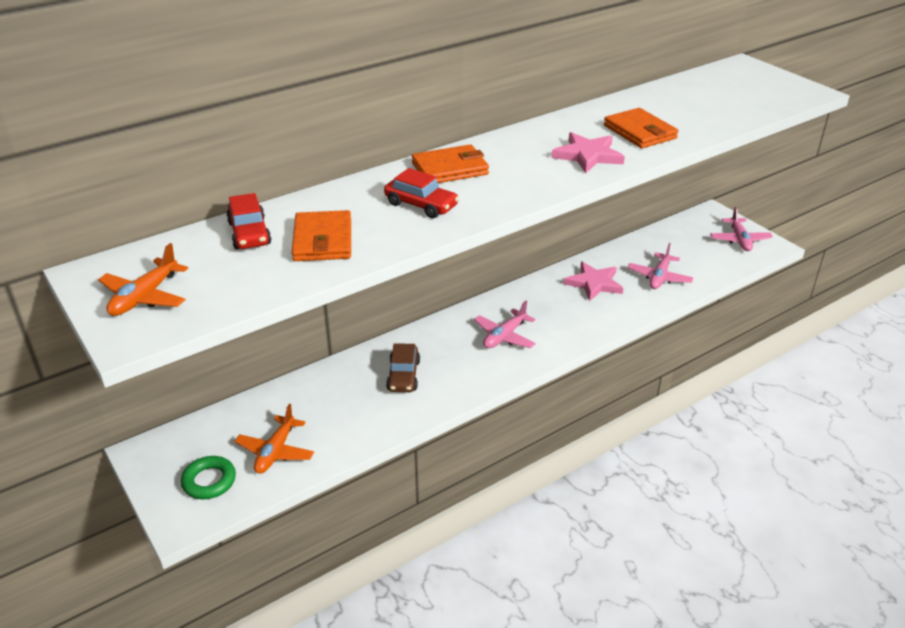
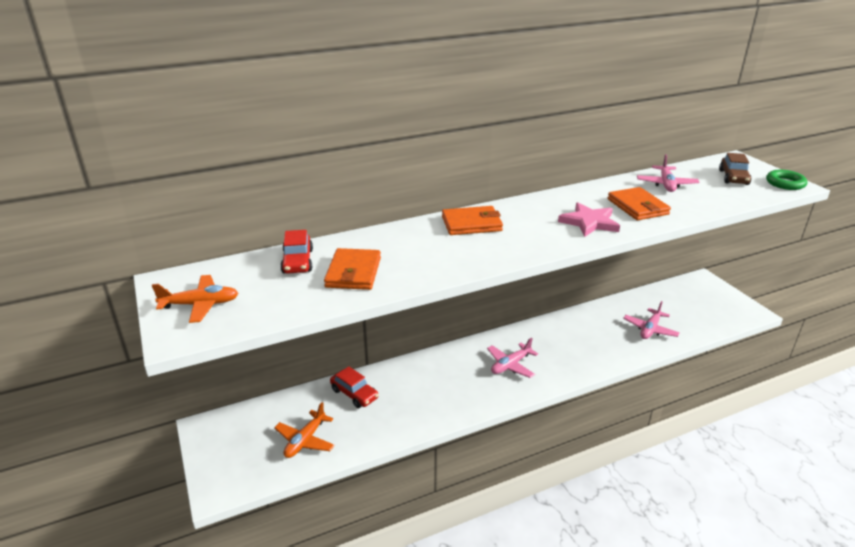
camera: 10 degrees right, 5 degrees down
orange plane [98,243,188,316] -> orange plane turned 135 degrees counterclockwise [152,275,238,323]
green ring [181,456,236,499] -> green ring moved to [766,170,807,190]
red car [384,168,459,218] -> red car moved to [330,366,379,408]
brown car [386,343,420,392] -> brown car moved to [719,153,751,185]
pink star [564,262,623,301] -> none
pink plane [710,207,773,251] -> pink plane moved to [637,154,700,192]

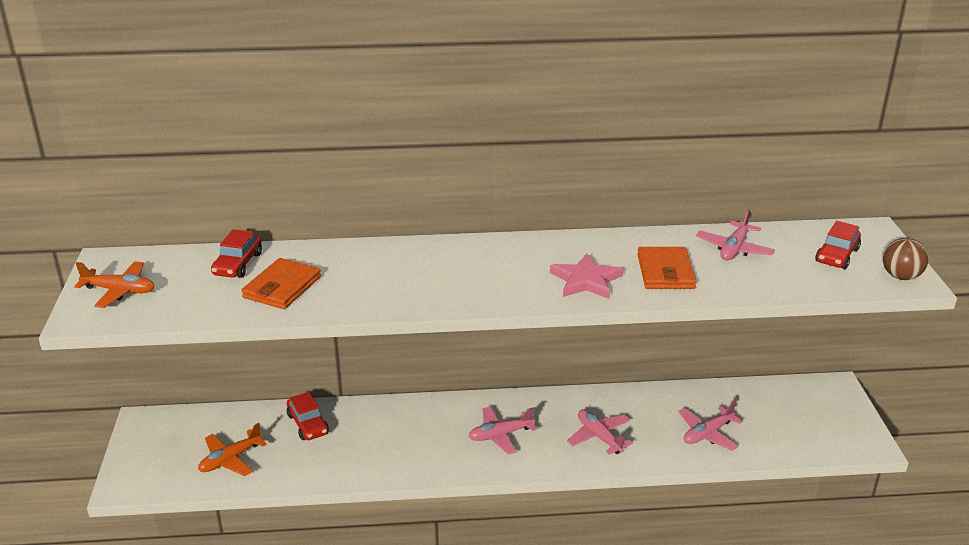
camera: 20 degrees right, 0 degrees up
orange wallet [442,206,503,235] -> none
brown car [719,153,751,185] -> red car [815,221,861,269]
green ring [766,170,807,190] -> brown ball [883,238,929,280]
none -> pink plane [567,409,633,454]

